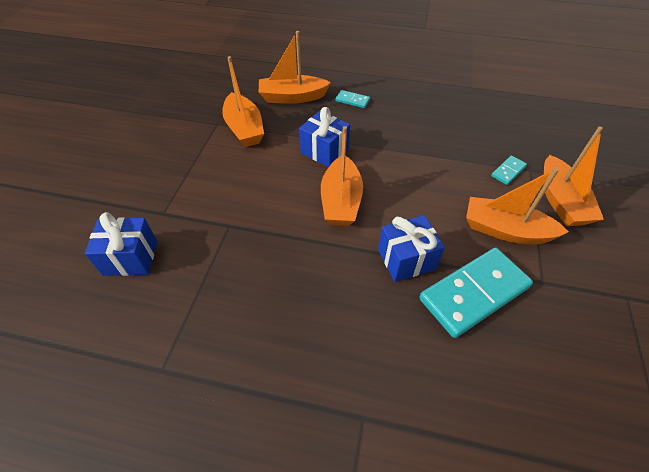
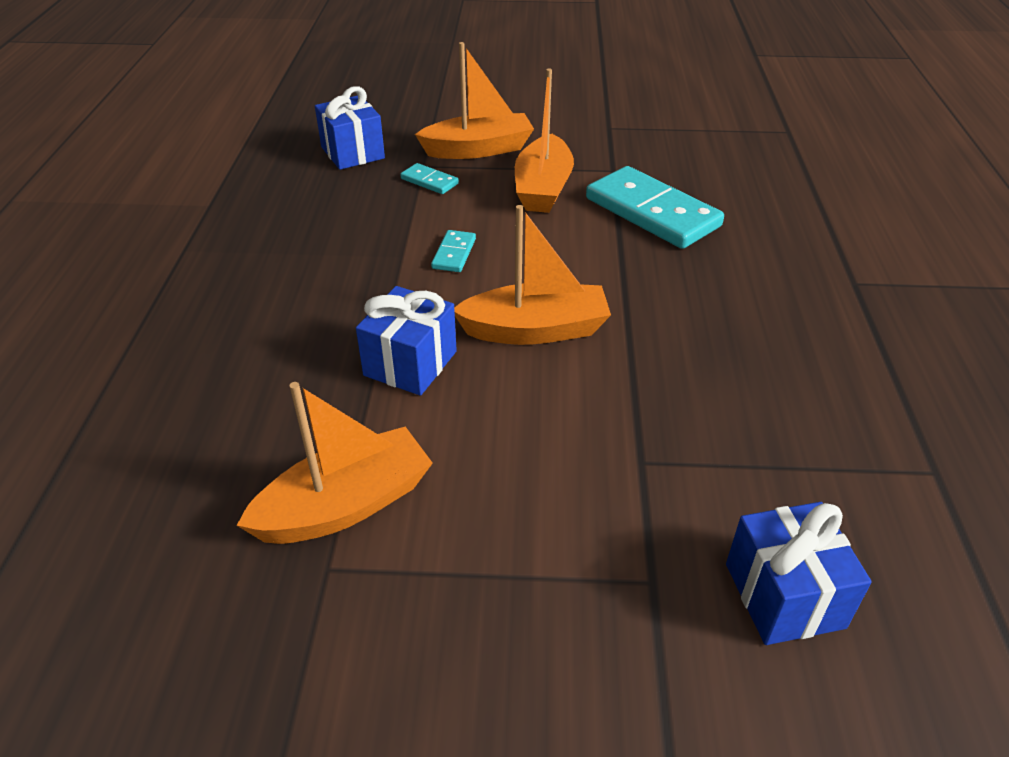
camera: 100 degrees left, 10 degrees down
orange boat [259,31,331,104] -> none
turquoise domino [335,90,370,108] -> turquoise domino moved to [431,230,476,272]
blue gift [378,215,445,282] -> blue gift moved to [315,86,385,170]

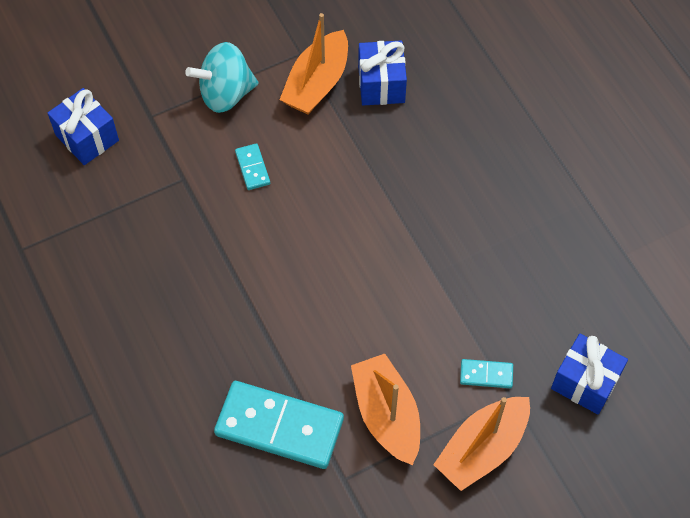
camera: 150 degrees right, 20 degrees up
blue gift [356,286,457,396] -> blue gift moved to [358,41,407,106]
turquoise domino [431,230,476,272] -> turquoise domino moved to [235,143,270,190]
orange boat [454,205,611,345] -> none
none -> turquoise spinning top [185,42,258,113]

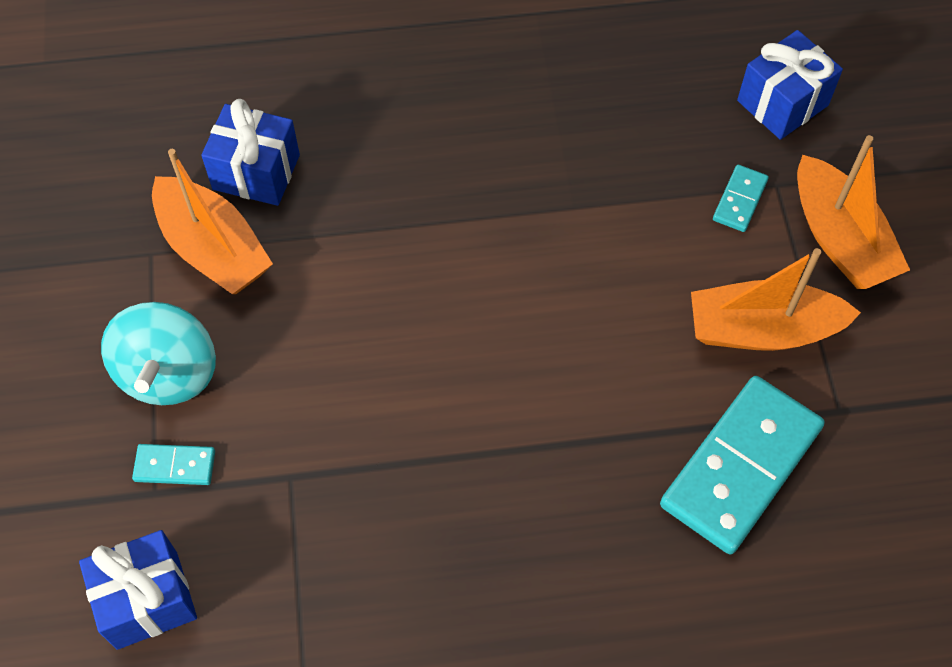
camera: 70 degrees left, 0 degrees up
turquoise domino [235,143,270,190] -> turquoise domino moved to [132,444,215,485]

